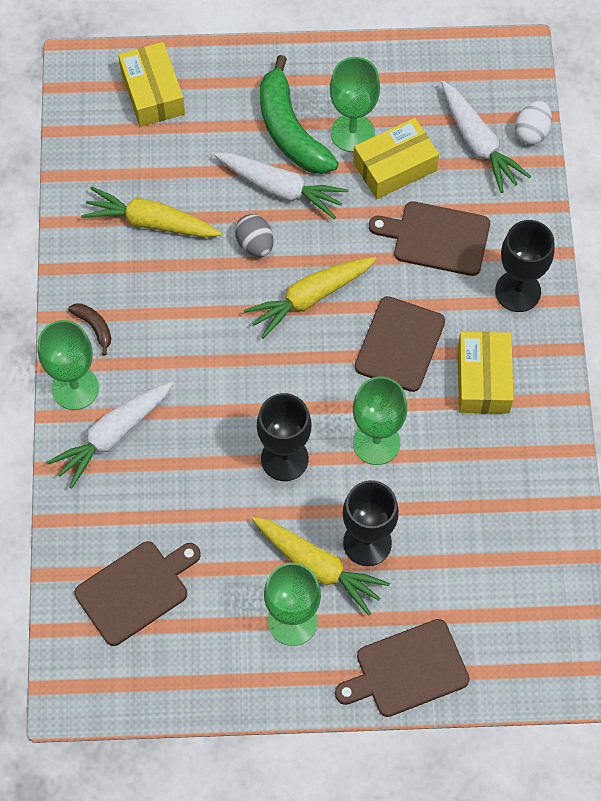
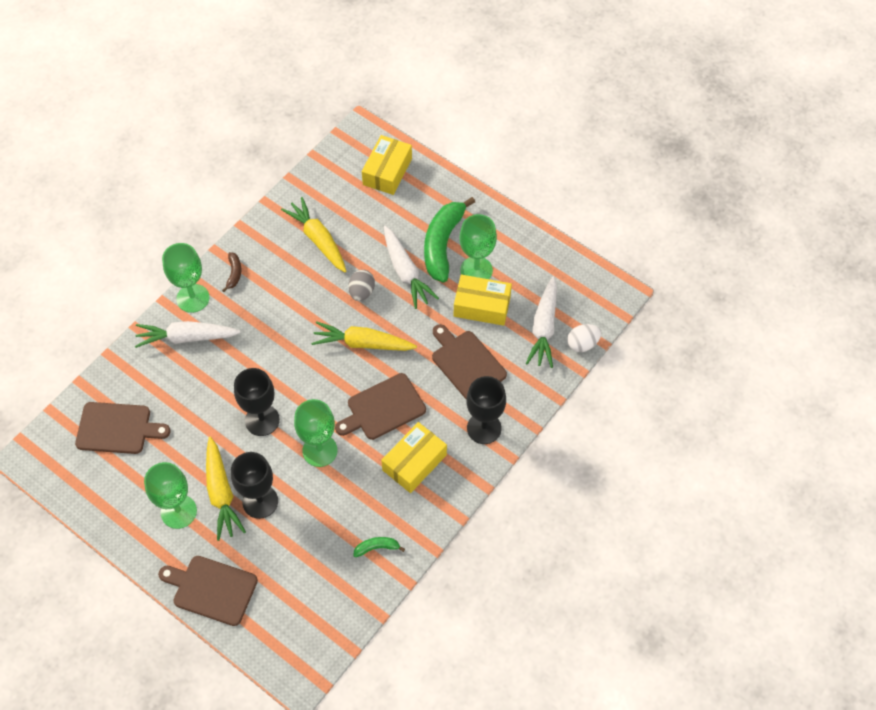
camera: 40 degrees right, 5 degrees down
none -> green banana [353,537,405,557]

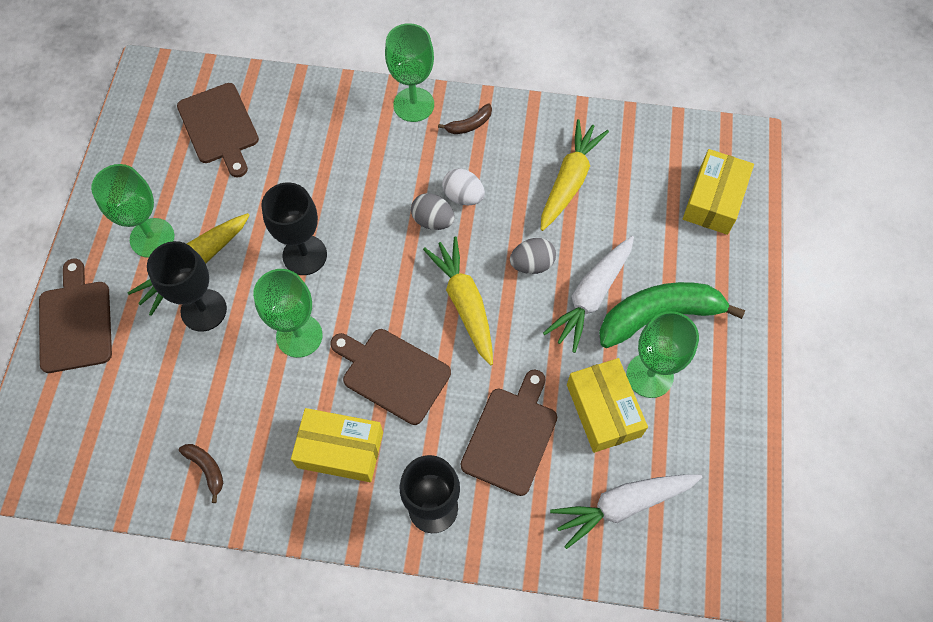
camera: 60 degrees right, 5 degrees up
white carrot [135,321,241,348] -> none
green banana [353,537,405,557] -> brown banana [179,444,223,503]
yellow box [362,135,412,195] -> yellow box turned 60 degrees counterclockwise [683,149,754,235]
white egg [567,324,601,352] -> white egg moved to [442,168,485,205]
none -> grey egg [411,193,454,230]

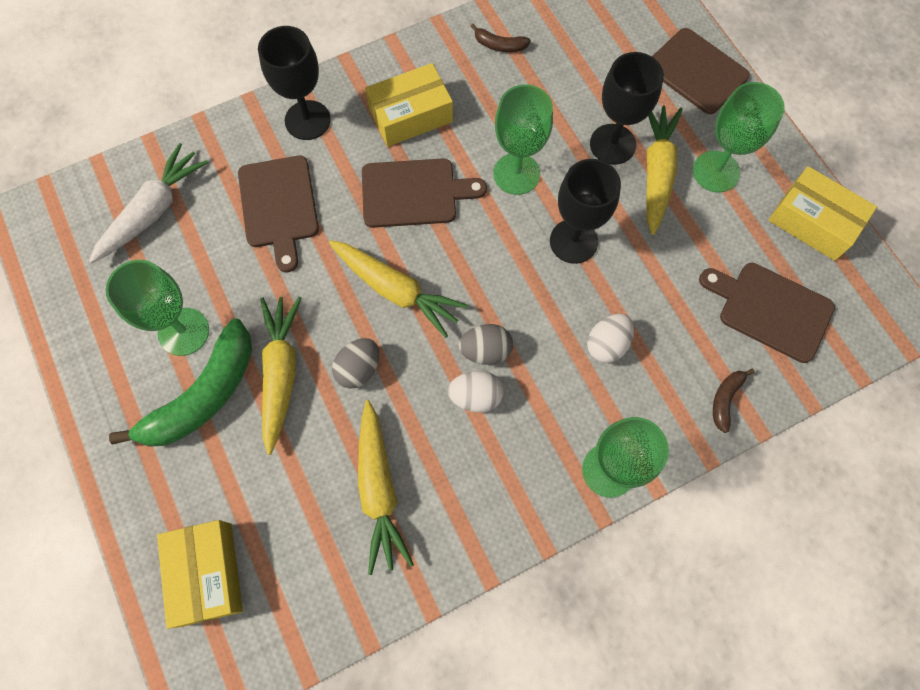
camera: 145 degrees right, 5 degrees up
brown banana [438,103,492,134] -> brown banana moved to [713,369,755,433]
white carrot [543,236,634,353] -> yellow carrot [260,297,301,455]
yellow box [567,358,648,453] -> yellow box moved to [768,166,877,261]
none -> white egg [587,314,634,363]

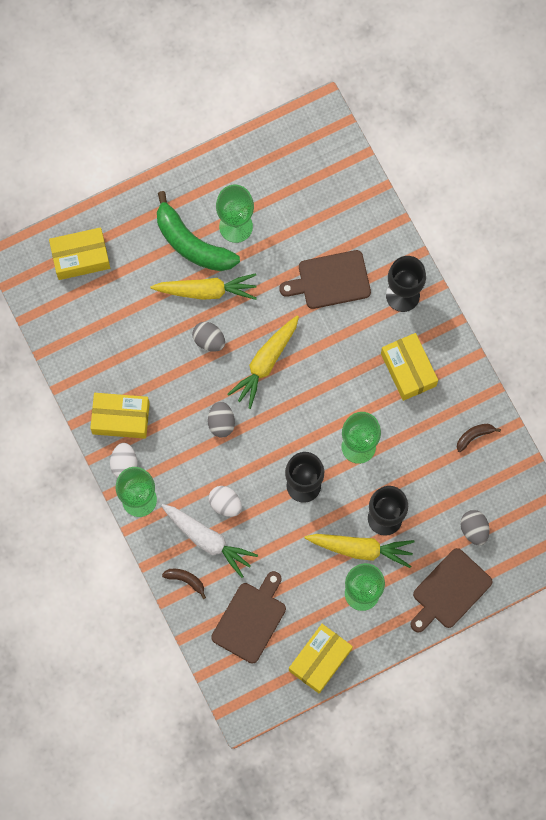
camera: 90 degrees right, 5 degrees up
white carrot [89,143,208,263] -> white carrot moved to [161,504,258,578]
yellow carrot [358,400,414,575] -> none
brown cutting board [362,159,487,228] -> none
white egg [448,371,503,412] -> white egg moved to [110,443,137,478]
brown banana [471,24,531,52] -> brown banana turned 45 degrees clockwise [457,424,501,452]
none -> yellow box [90,393,150,439]
none -> grey egg [461,510,489,546]

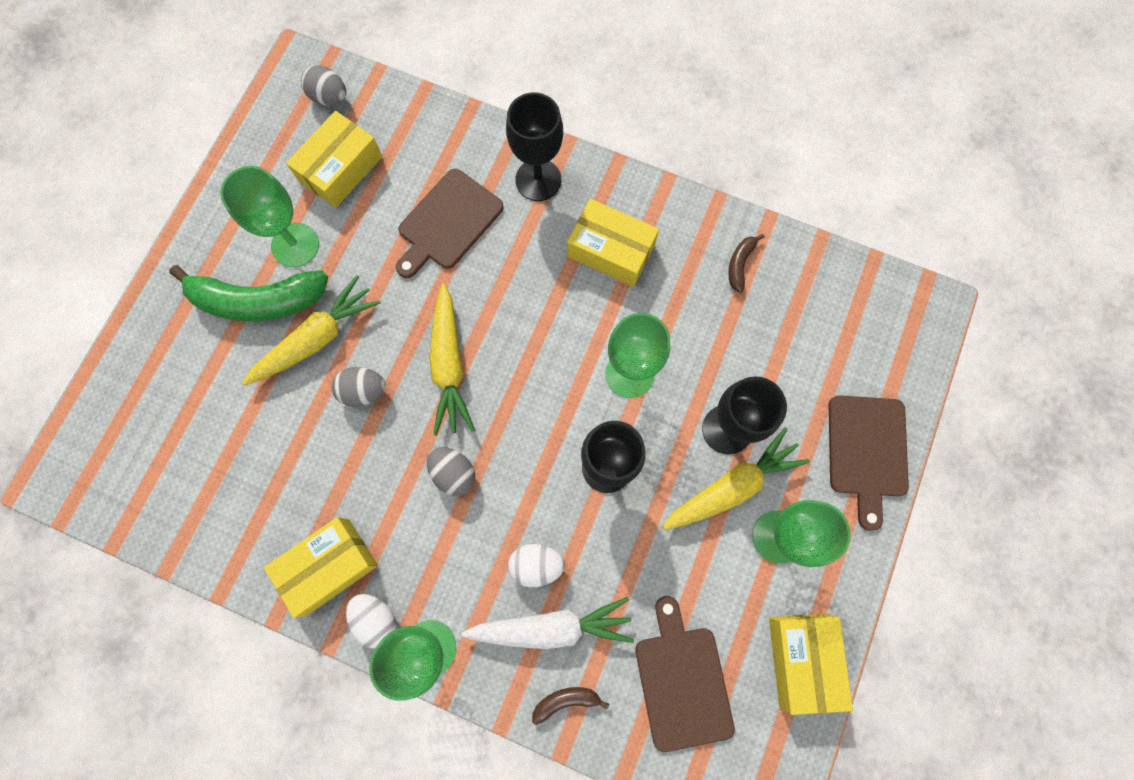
camera: 40 degrees left, 0 degrees up
yellow box [49,227,110,280] -> yellow box moved to [286,111,382,208]
grey egg [461,510,489,546] -> grey egg moved to [301,65,346,106]

